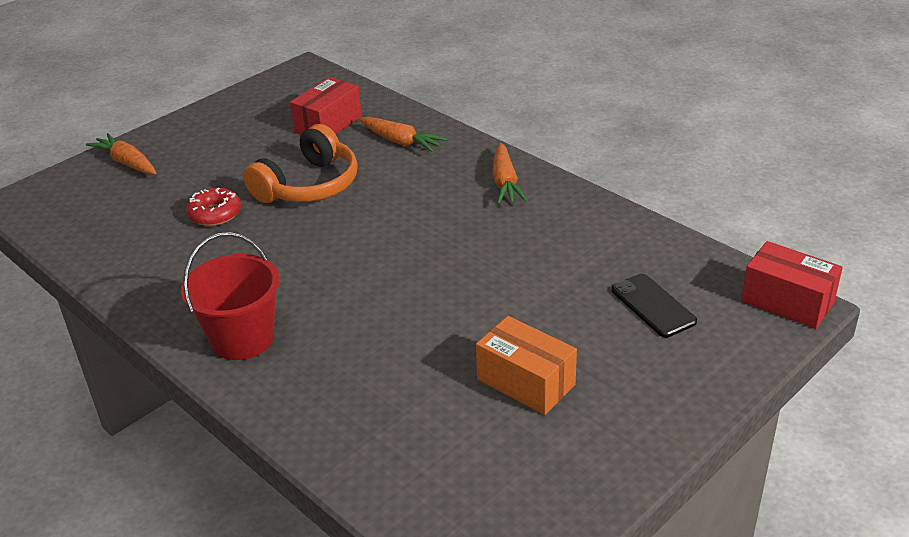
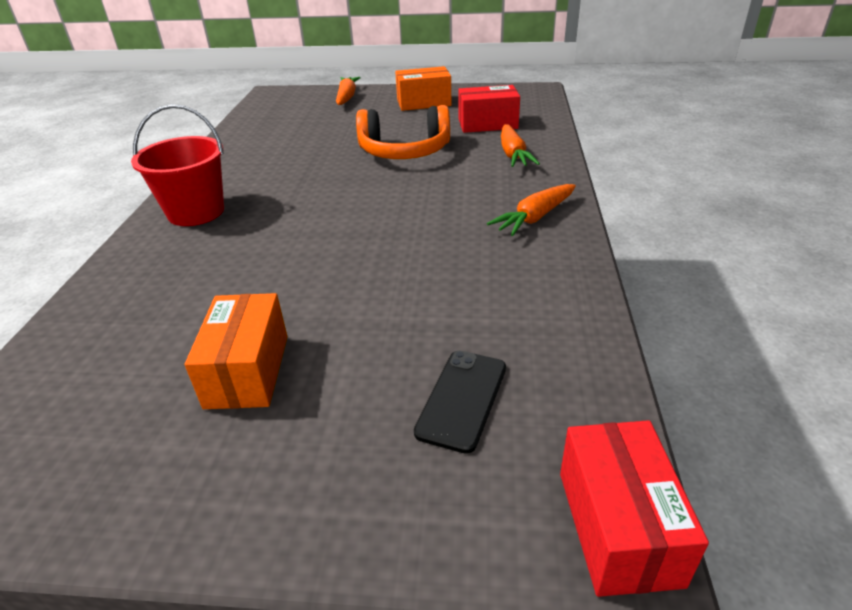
camera: 50 degrees right, 0 degrees up
red donut [186,188,241,226] -> none
none -> orange box [395,66,451,111]

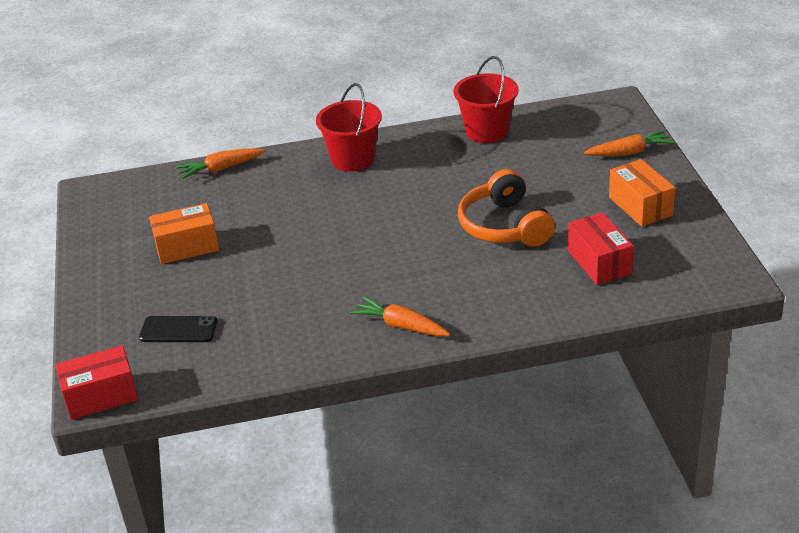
camera: 75 degrees right, 0 degrees up
orange carrot [501,124,540,167] -> orange carrot moved to [176,148,265,179]
none -> red bucket [454,56,519,143]

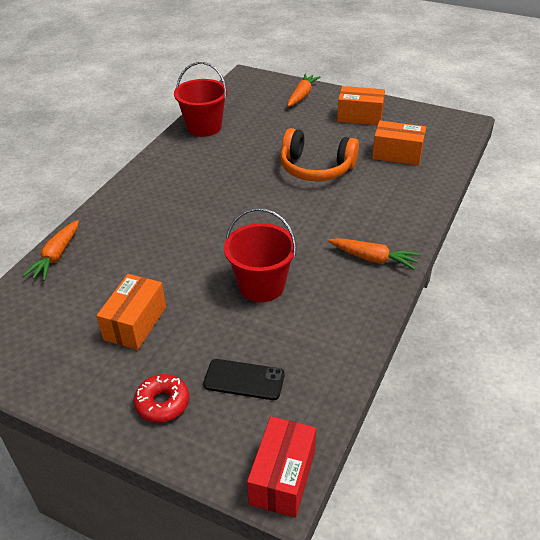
camera: 55 degrees left, 5 degrees up
black phone [139,316,217,342] -> black phone turned 60 degrees clockwise [203,359,285,400]
red bucket [316,83,382,172] -> red bucket moved to [224,208,297,302]
orange carrot [350,296,450,336] -> orange carrot turned 135 degrees counterclockwise [328,238,420,270]
red box [568,212,634,285] -> orange box [372,121,426,166]
none -> red donut [134,374,189,423]

